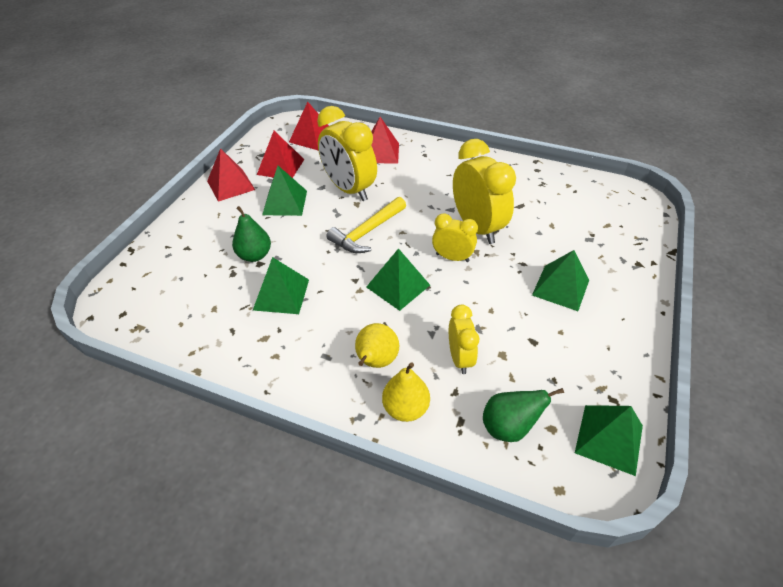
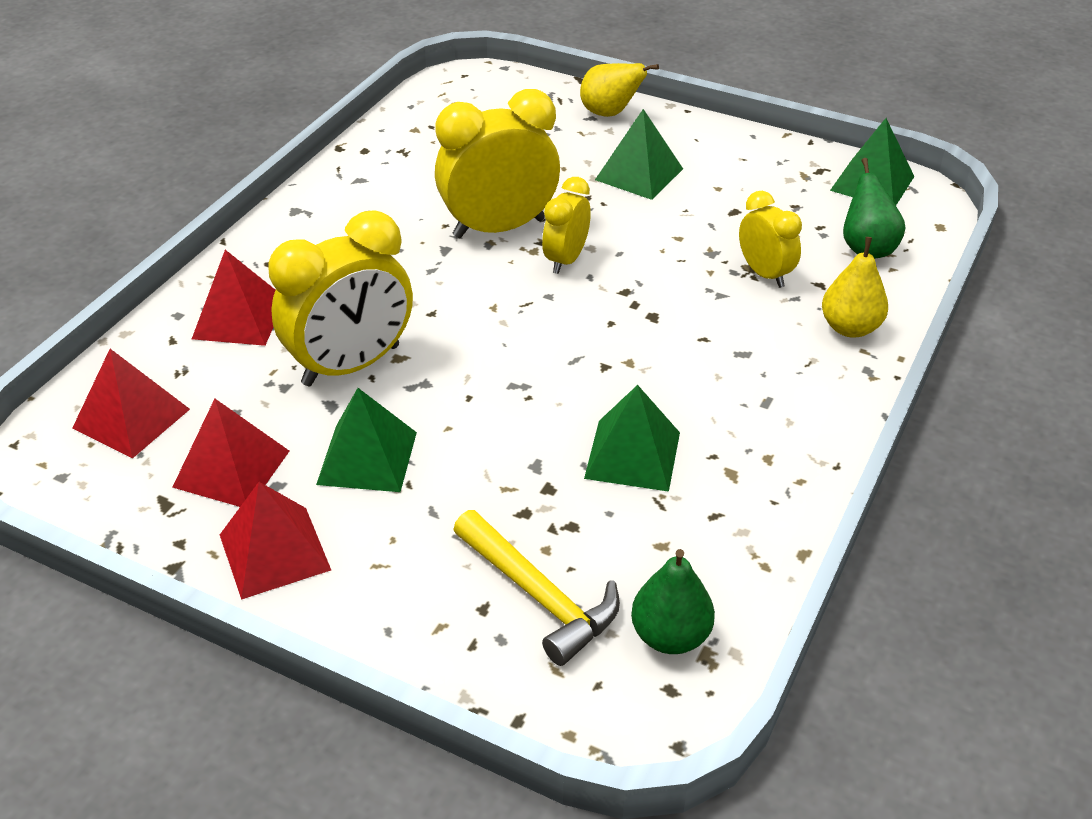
camera: 85 degrees left, 5 degrees down
green pear [232,206,271,262] -> green pear moved to [631,549,715,654]
yellow hammer [326,197,406,253] -> yellow hammer moved to [453,510,620,666]
yellow pear [355,323,399,368] -> yellow pear moved to [580,63,659,117]
green pyramid [366,248,430,311] -> none
yellow clock [449,305,479,374] -> yellow clock turned 60 degrees clockwise [739,191,802,288]

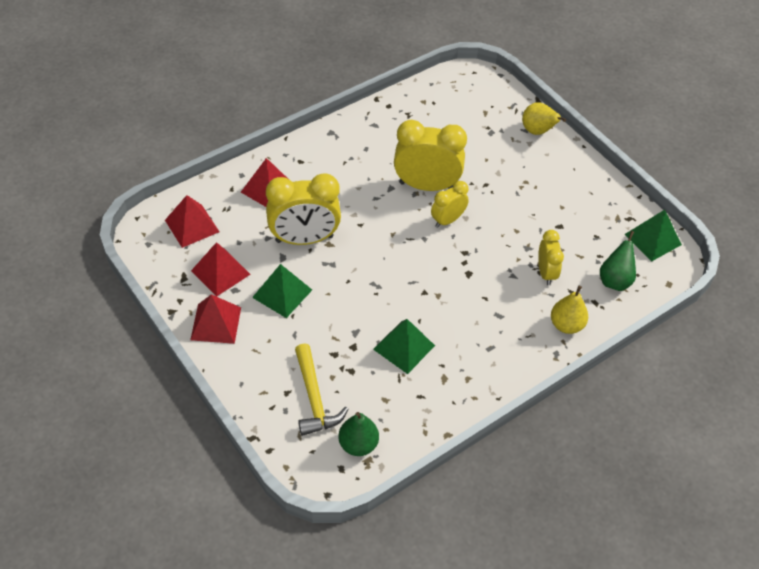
camera: 25 degrees right, 10 degrees up
green pyramid [595,109,683,200] -> none

